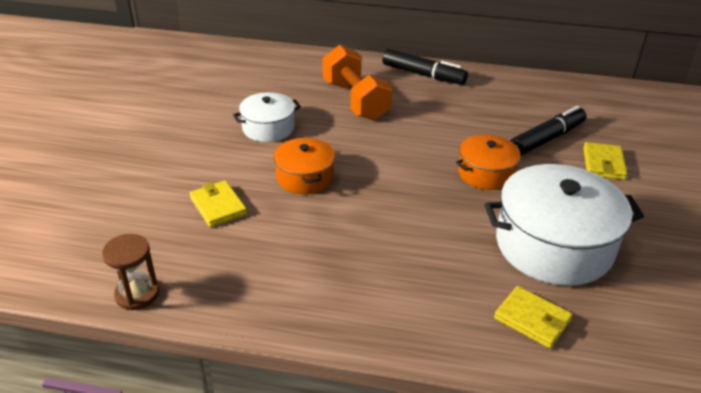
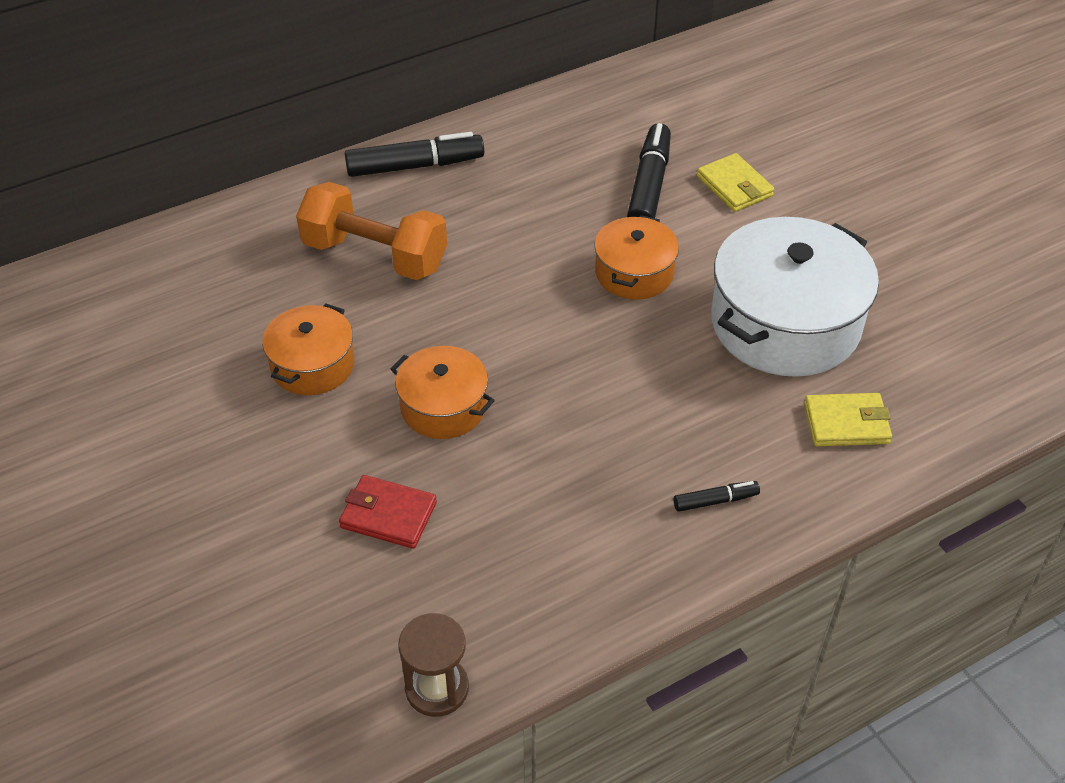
camera: 40 degrees left, 10 degrees up
yellow wallet [190,180,247,227] -> red wallet [339,475,437,549]
white pot [233,92,301,142] -> orange pot [262,303,354,395]
none -> black marker [674,481,760,512]

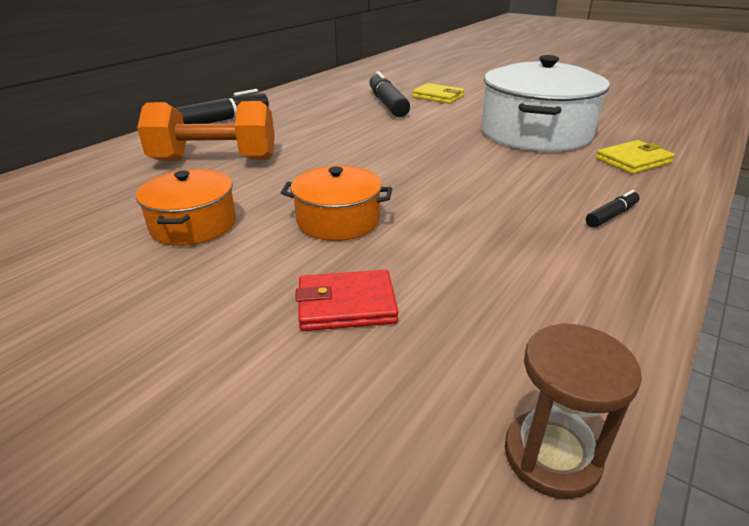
camera: 25 degrees left, 15 degrees down
orange pot [594,215,679,300] -> none

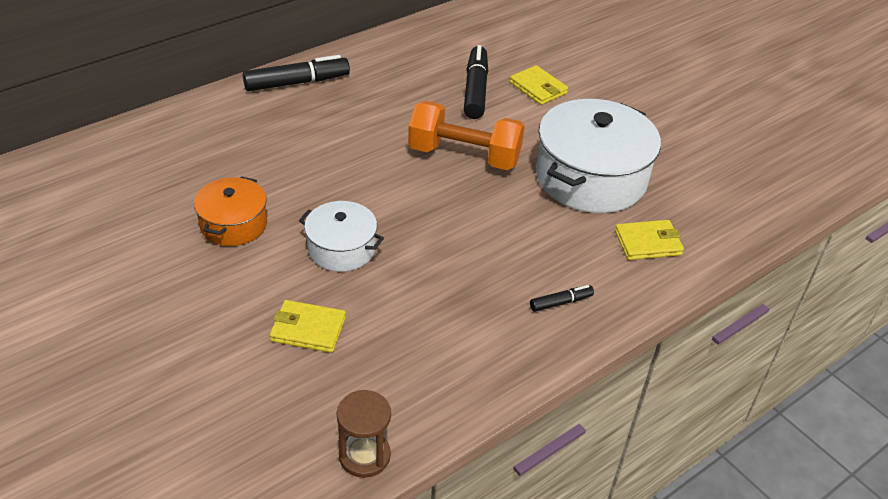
camera: 15 degrees right, 10 degrees up
orange dumbbell [137,101,275,161] -> orange dumbbell moved to [408,101,525,170]
orange pot [281,165,392,241] -> white pot [299,201,384,271]
red wallet [295,270,399,331] -> yellow wallet [270,300,346,353]

